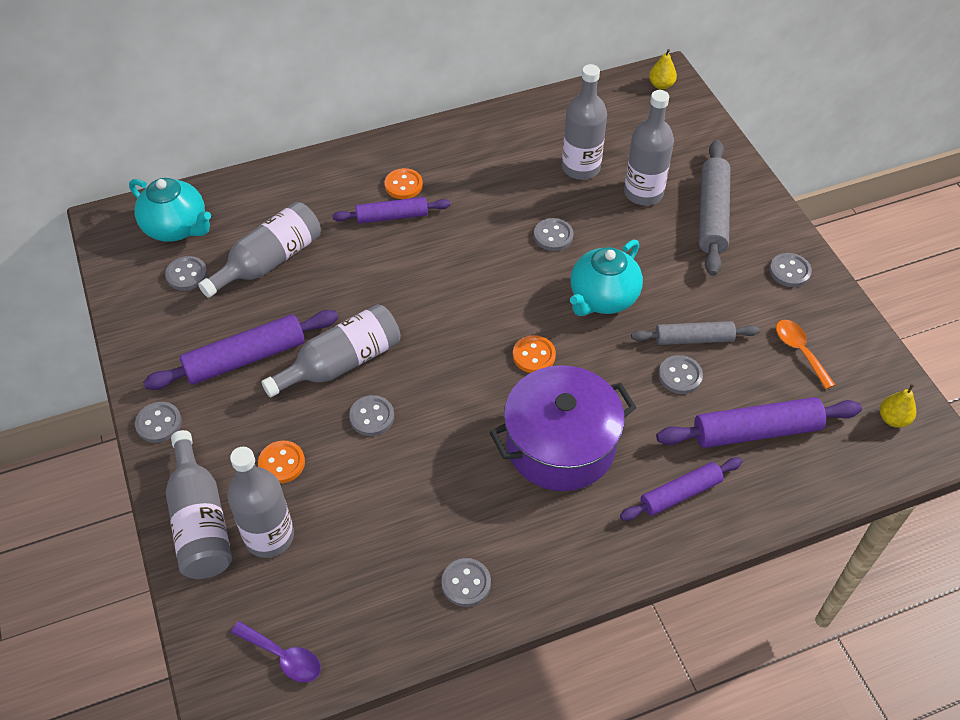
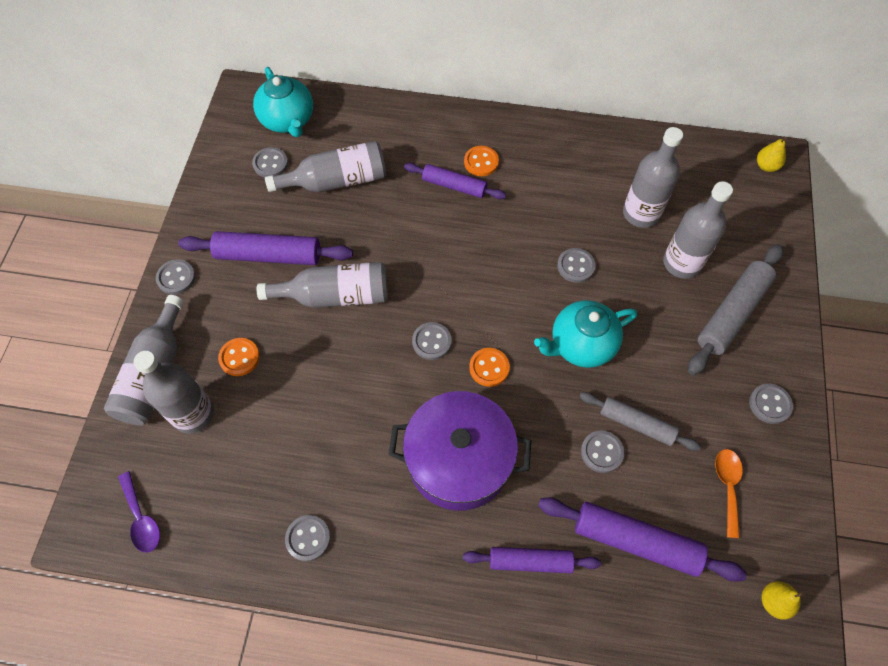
camera: 30 degrees right, 10 degrees up
grey button [349,395,394,436] -> grey button moved to [412,322,452,360]

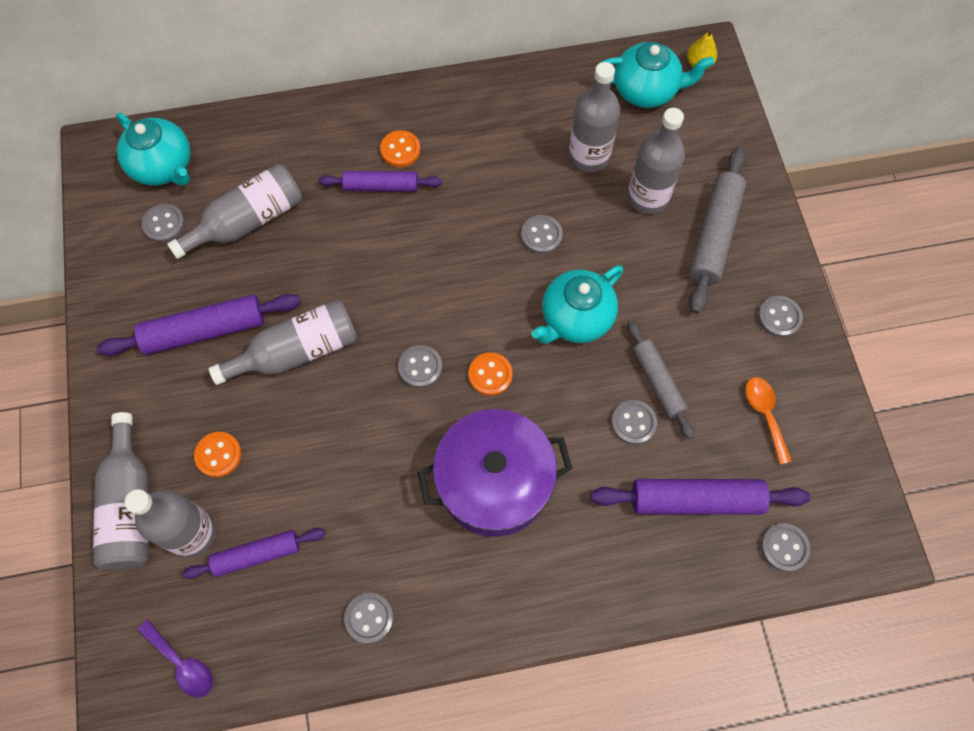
camera: 20 degrees left, 5 degrees up
grey button [156,259,196,295] -> grey button moved to [761,523,810,572]
purple rolling pin [463,547,601,573] -> purple rolling pin moved to [182,528,326,579]
grey rolling pin [579,392,701,451] -> grey rolling pin turned 60 degrees clockwise [628,321,694,439]
yellow pear [761,581,804,620] -> none
none -> turquoise teapot [600,42,714,108]

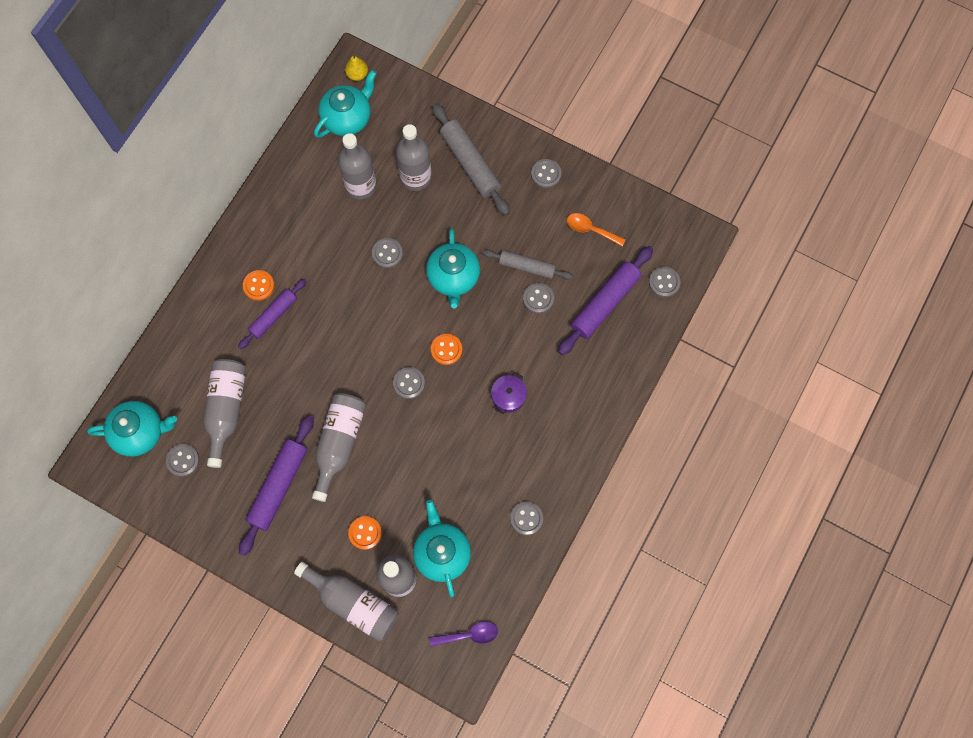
camera: 50 degrees left, 5 degrees up
purple rolling pin [182,528,326,579] -> turquoise teapot [413,500,471,597]
purple pot [417,409,572,537] -> purple pot [491,372,527,415], size x0.44

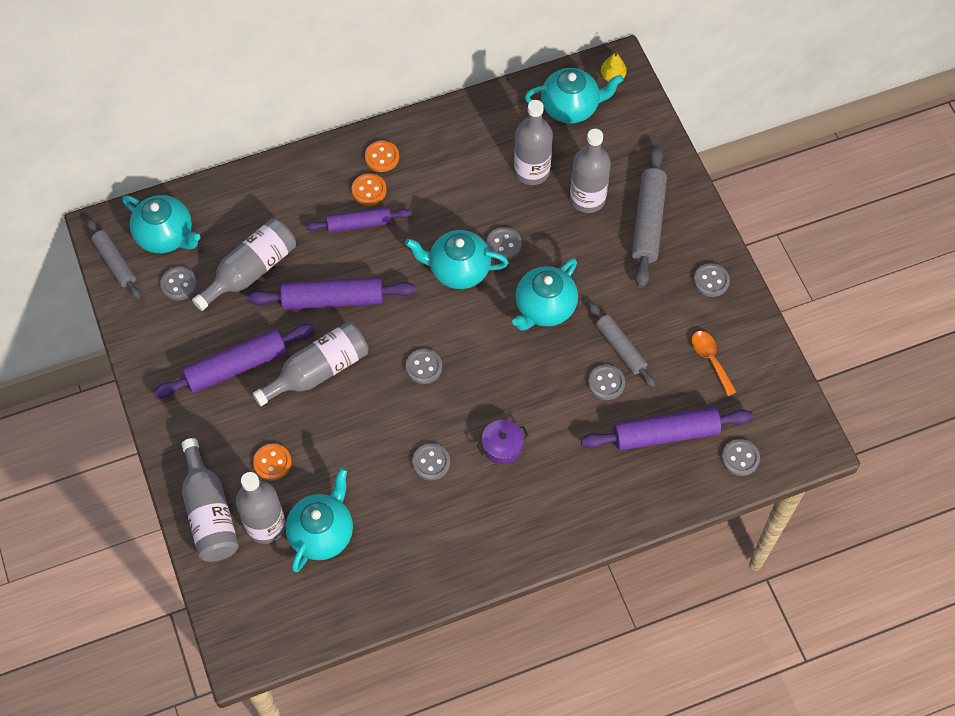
camera: 40 degrees right, 10 degrees down
purple spoon [430,621,498,647] -> none
orange button [431,334,462,365] -> orange button moved to [365,141,399,172]
grey button [510,502,543,535] -> grey button moved to [412,443,450,480]
none -> grey rolling pin [87,219,141,300]
none -> purple rolling pin [247,277,416,310]
none -> turquoise teapot [405,230,509,289]

